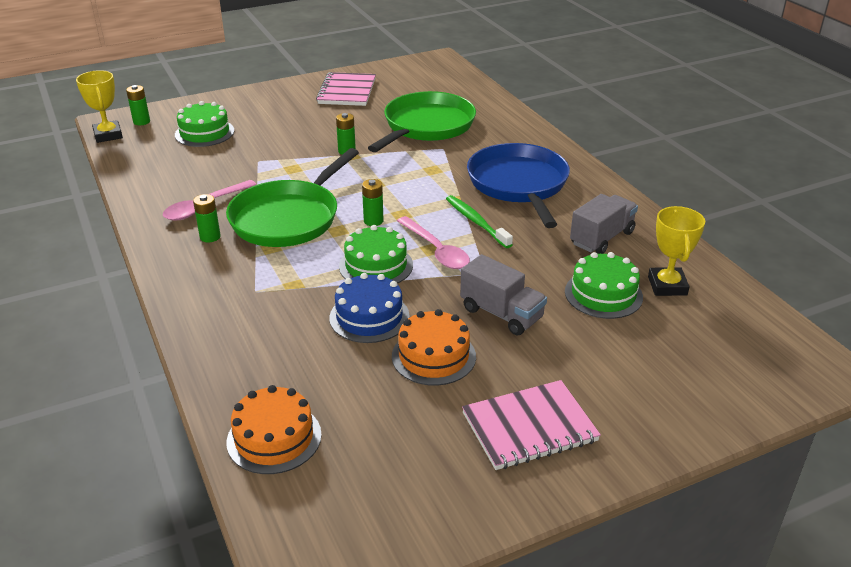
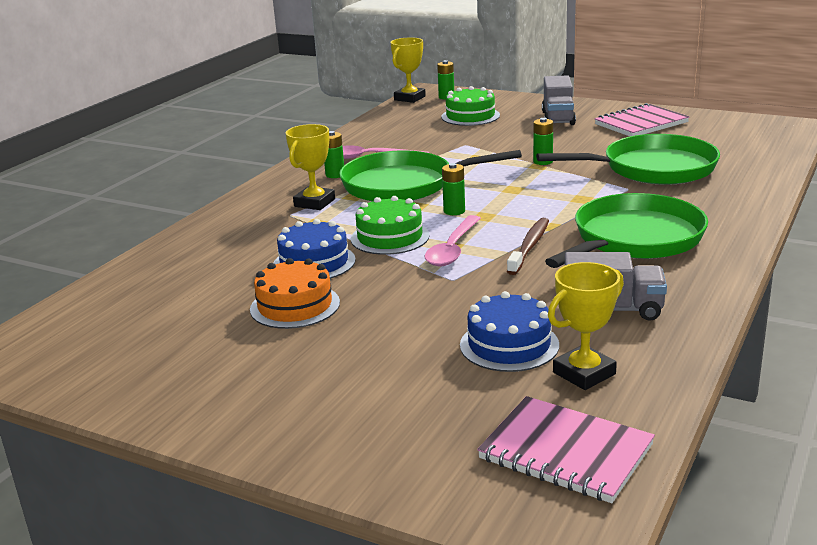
camera: 55 degrees right, 10 degrees down
orange cake [227,385,322,474] -> none
green toothbrush [446,195,513,248] -> brown toothbrush [507,218,549,275]
grey truck [460,254,547,335] -> grey truck moved to [542,75,576,125]
pink notebook [462,380,601,470] -> pink notebook moved to [477,396,655,503]
blue pan [467,143,570,228] -> green pan [545,193,708,268]
green cake [565,252,643,319] -> blue cake [460,291,559,372]
none -> yellow trophy [286,124,335,210]

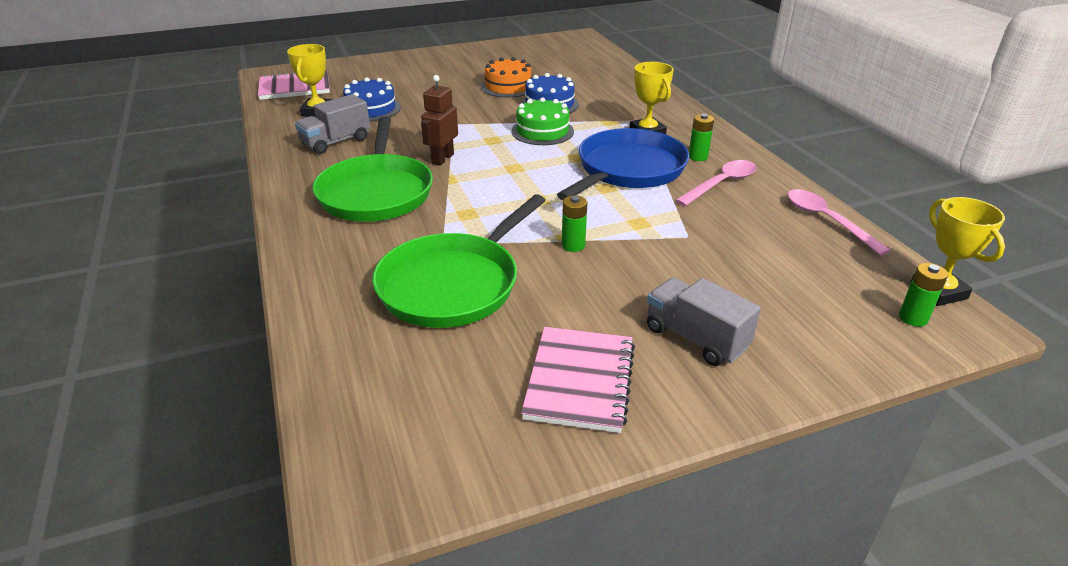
camera: 130 degrees right, 10 degrees up
green pan [339,150,522,201] -> blue pan [557,128,689,200]
pink spoon [425,215,481,266] -> pink spoon moved to [787,189,891,256]
green cake [441,86,500,126] -> none
green battery [442,163,465,215] -> none
brown toothbrush [507,218,549,275] -> brown robot [421,75,458,166]

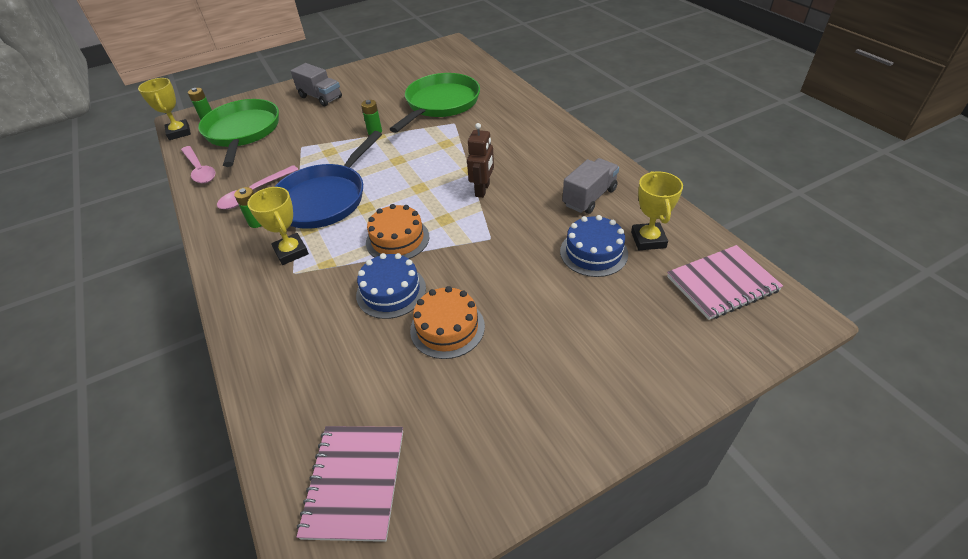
camera: 175 degrees right, 10 degrees up
green pan [312,117,433,222] -> green pan moved to [198,99,279,167]
green cake [511,97,574,145] -> orange cake [366,204,429,259]
pink notebook [521,327,635,433] -> pink notebook moved to [297,426,403,542]

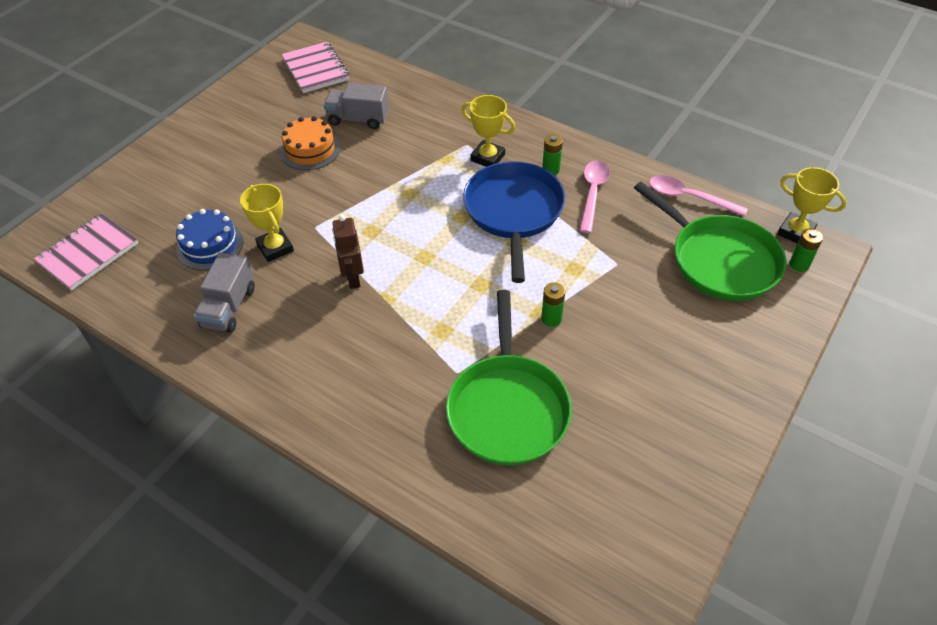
camera: 150 degrees right, 5 degrees up
grey truck [291,63,342,106] -> grey truck moved to [324,83,389,129]
blue cake [356,253,426,319] -> none
orange cake [366,204,429,259] -> none
yellow trophy [631,171,683,250] -> yellow trophy moved to [240,184,294,262]

